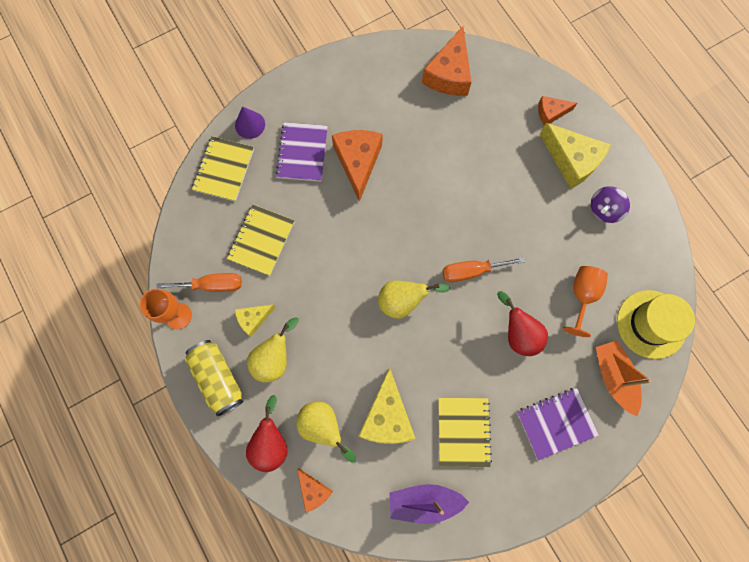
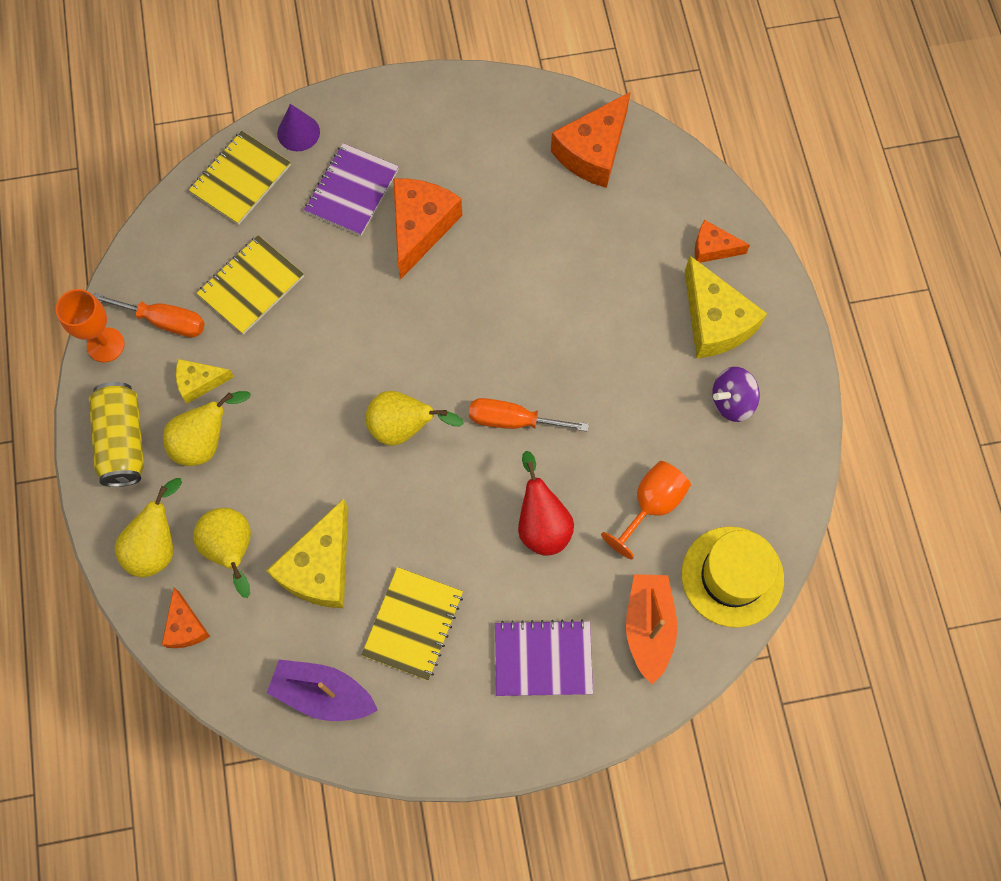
camera: 20 degrees right, 5 degrees down
red pear [246,395,288,472] -> yellow pear [115,478,182,577]

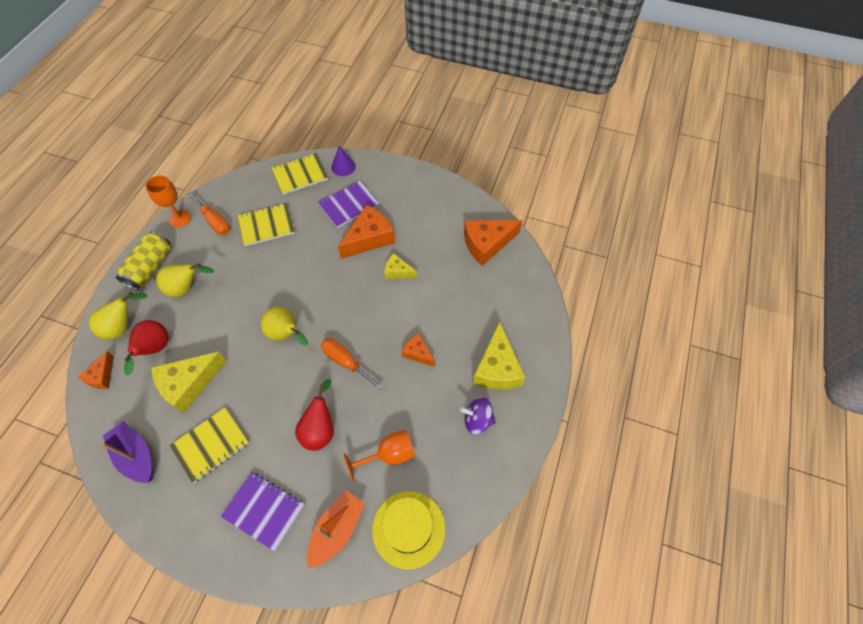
camera: 30 degrees right, 10 degrees down
yellow cheese [176,359,234,403] -> yellow cheese moved to [384,253,417,279]
yellow pear [193,508,251,598] -> red pear [124,320,168,376]
orange cheese [695,220,750,263] -> orange cheese moved to [402,334,435,367]

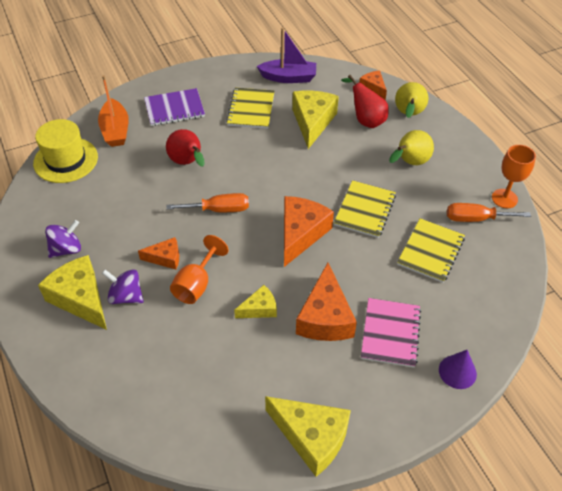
camera: 135 degrees right, 10 degrees down
yellow can [116,231,170,290] -> none
yellow pear [261,307,308,346] -> none
yellow notebook [272,153,328,195] -> yellow notebook moved to [334,180,396,238]
purple notebook [318,180,379,228] -> pink notebook [361,298,421,368]
orange goblet [344,430,415,481] -> orange goblet moved to [170,235,229,304]
orange cheese [464,220,522,266] -> orange cheese moved to [284,196,334,267]
none -> purple spinning top [102,269,144,304]
none -> yellow cheese [265,396,351,477]

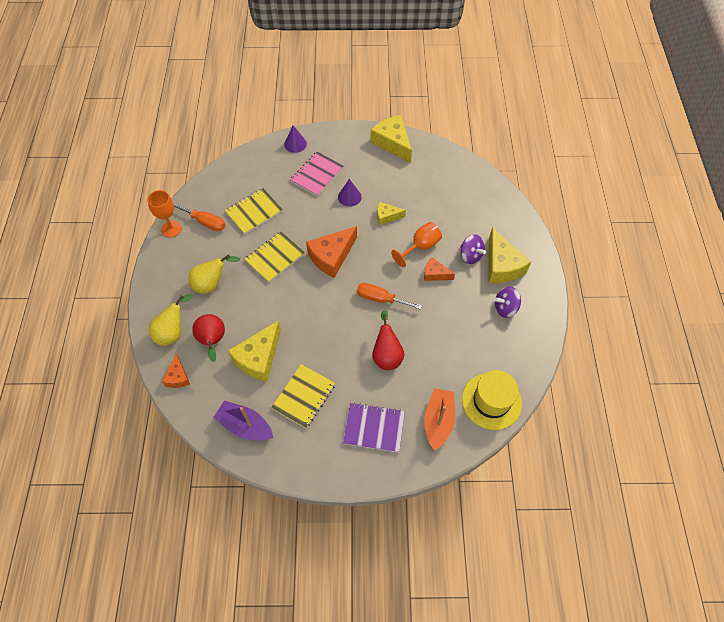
camera: 155 degrees left, 10 degrees up
orange cheese [296,263,357,341] -> purple cone [338,179,362,207]

